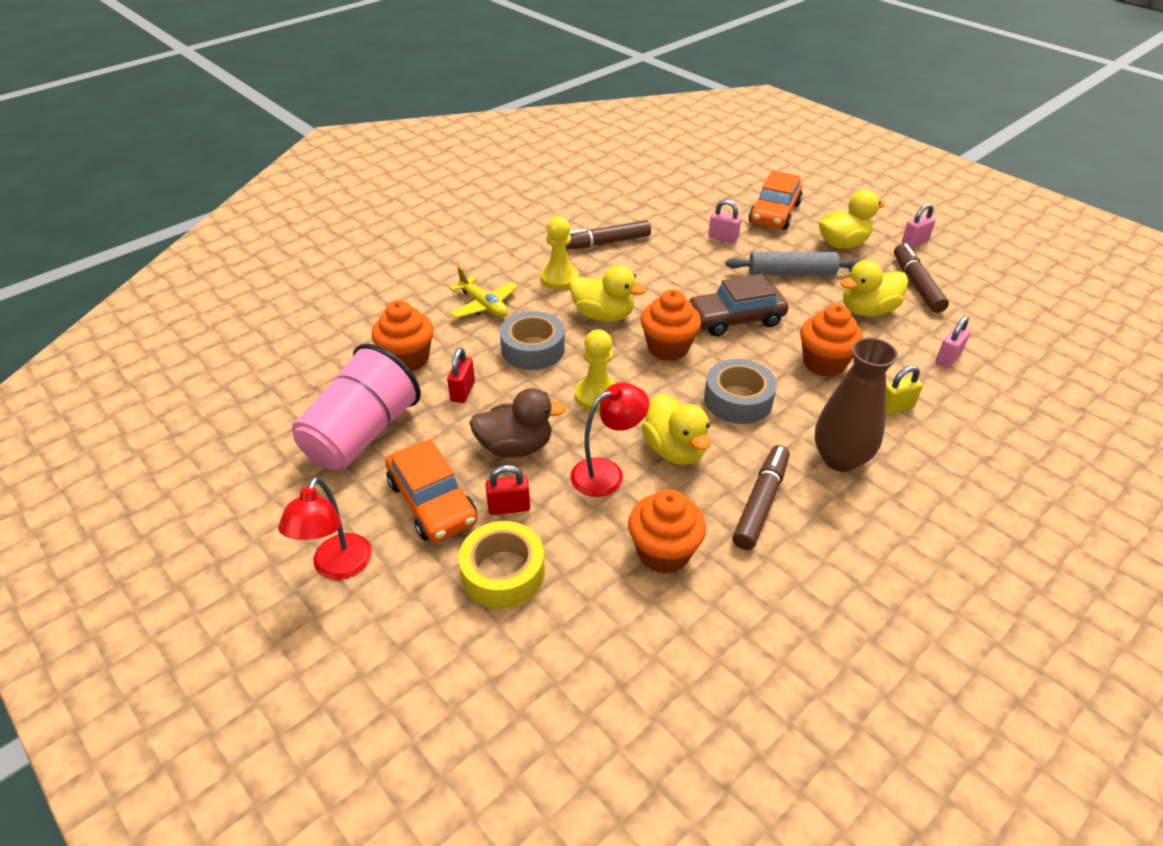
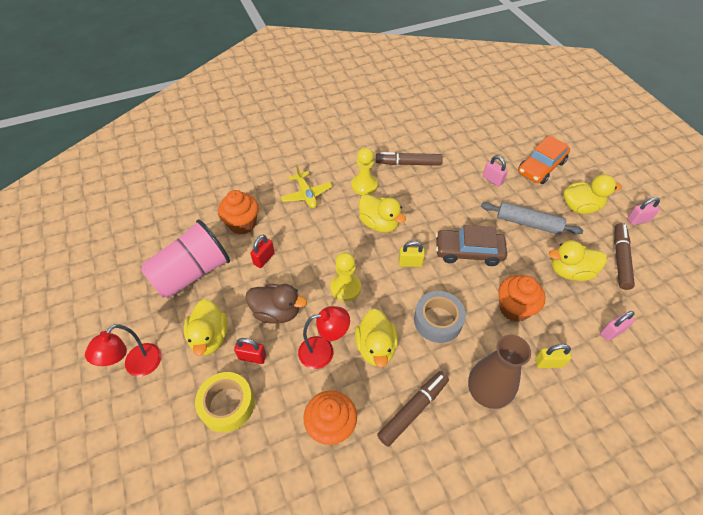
camera: 20 degrees right, 10 degrees up
orange car [386,439,477,542] -> yellow duck [184,299,228,356]
grey tape [500,311,565,370] -> none
orange cupcake [640,289,701,361] -> yellow padlock [399,241,425,267]

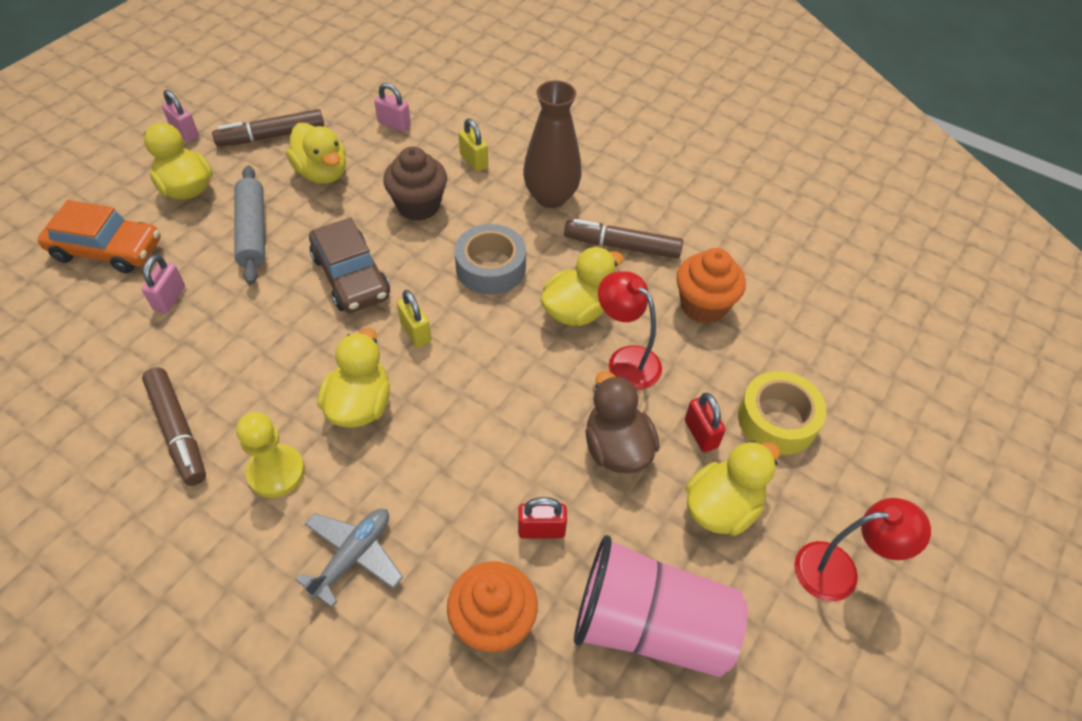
camera: 125 degrees left, 0 degrees up
yellow plane [281,165,332,208] -> grey plane [296,509,403,607]
yellow pawn [330,252,361,301] -> none
orange cupcake [498,275,545,322] -> brown cupcake [383,146,447,221]

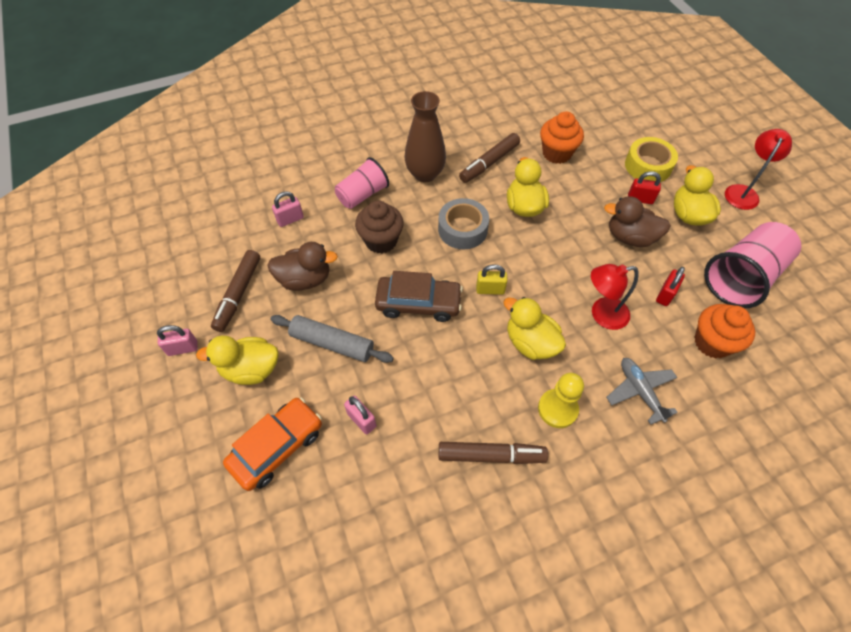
camera: 55 degrees left, 5 degrees up
yellow duck [286,123,346,184] -> brown duck [267,242,338,291]
yellow padlock [458,118,488,172] -> pink cup [335,157,389,209]
red lamp [598,271,662,389] -> red lamp moved to [591,264,638,330]

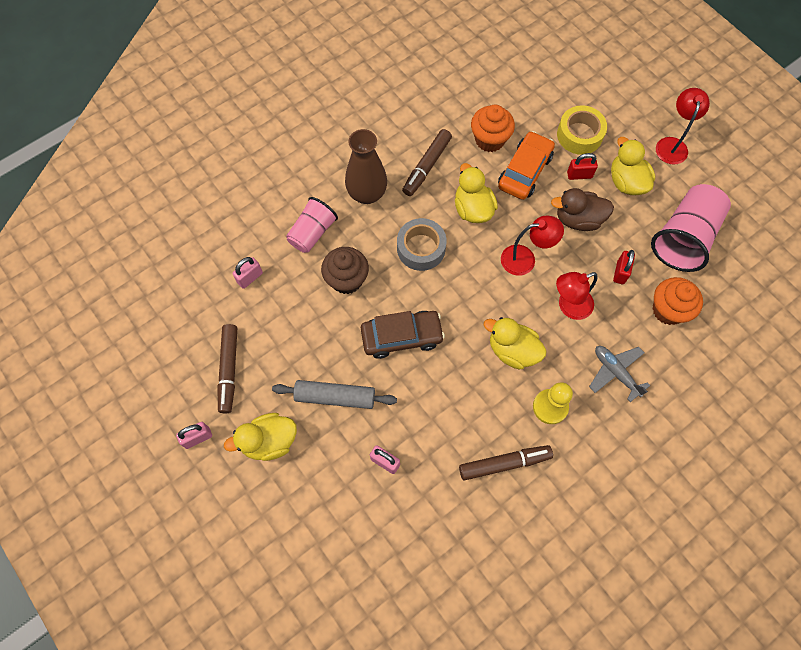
camera: 15 degrees left, 10 degrees up
orange car [223,398,322,491] -> orange car moved to [498,131,555,200]
brown duck [267,242,338,291] -> none
yellow padlock [476,264,508,295] -> none
none -> red lamp [501,216,564,276]

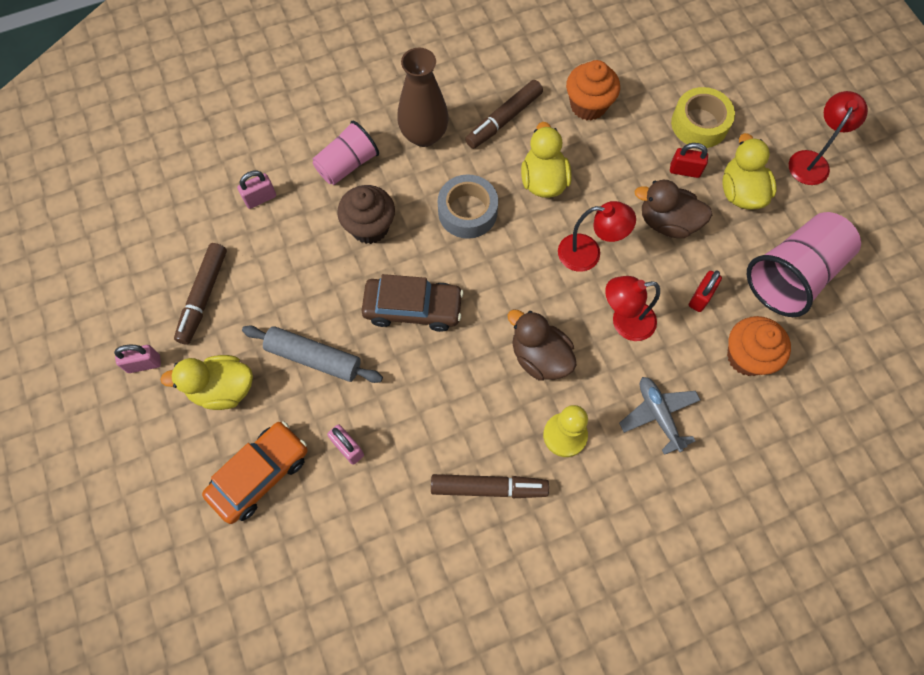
camera: 15 degrees right, 0 degrees up
yellow duck [484,317,547,370] -> brown duck [507,309,577,380]
orange car [498,131,555,200] -> orange car moved to [202,421,308,524]

